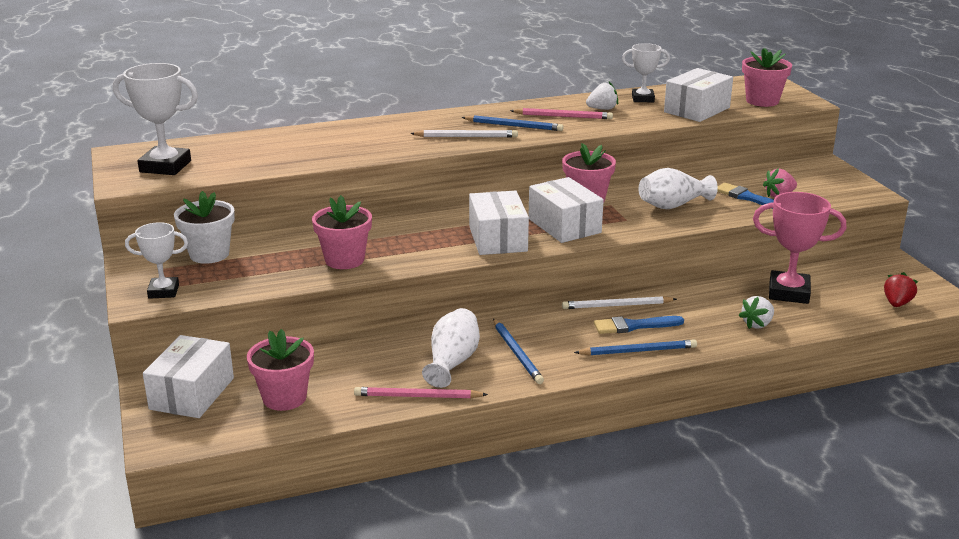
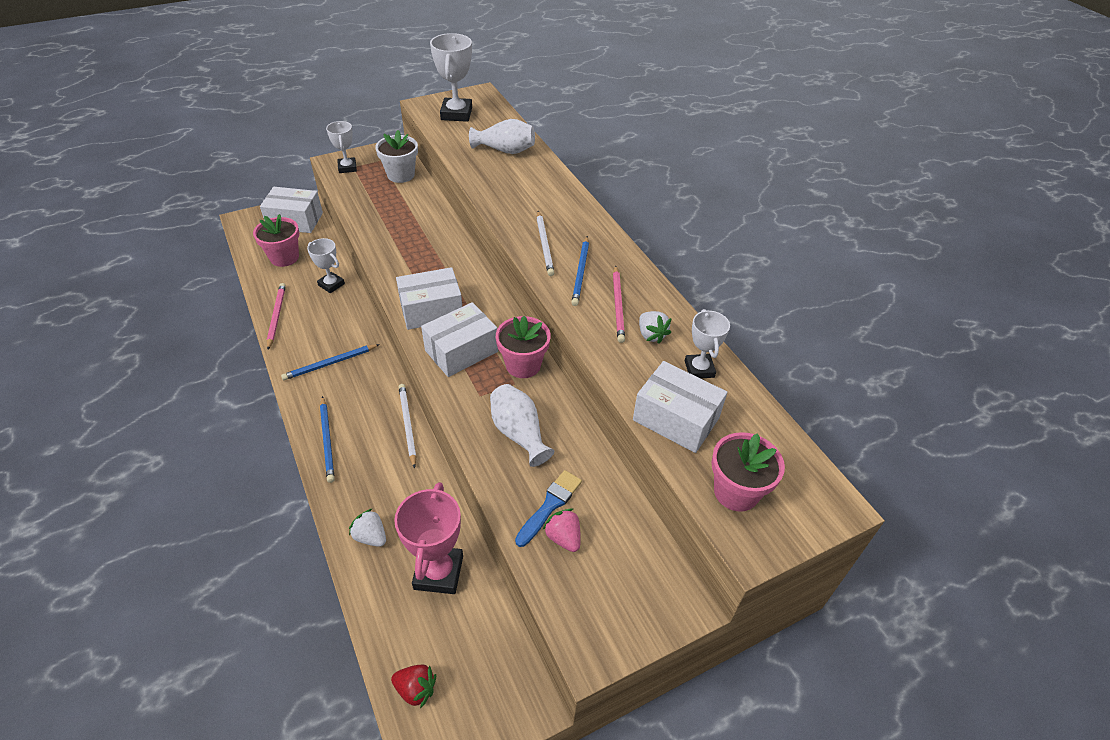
camera: 80 degrees right, 20 degrees up
pink flower pot [312,195,372,269] -> none
white vase [422,308,480,388] -> white vase moved to [469,119,535,154]
blue brush [594,316,684,334] -> none
none -> white trophy [307,238,345,293]

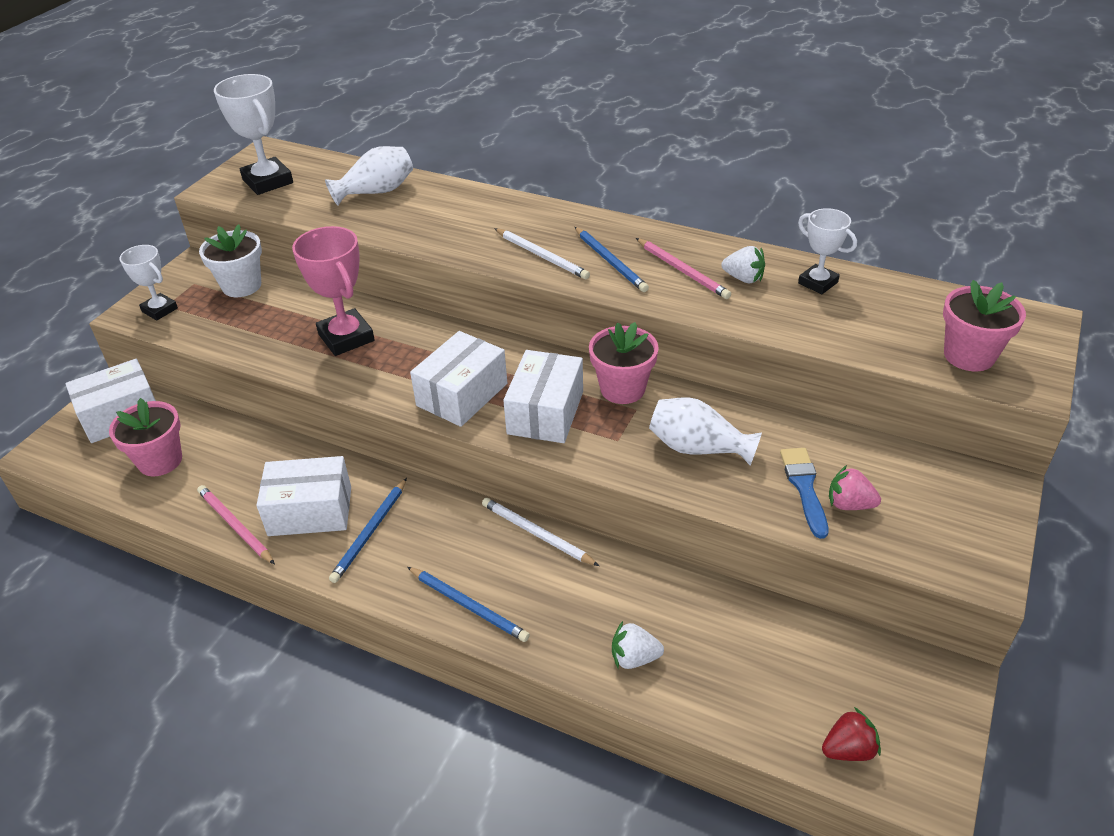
camera: 35 degrees left, 5 degrees down
white trophy [307,238,345,293] -> none
pink trophy [394,482,463,594] -> pink trophy moved to [292,226,375,356]
white box [633,361,727,453] -> white box moved to [256,456,351,536]

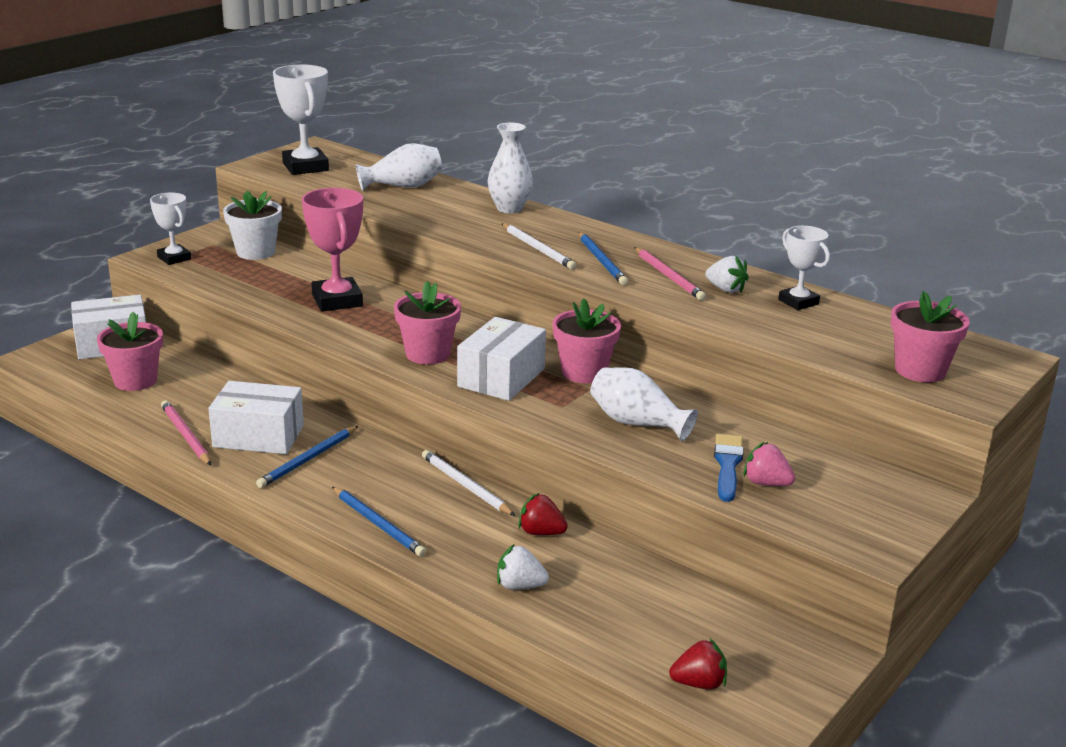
camera: 10 degrees right, 15 degrees down
white box [410,331,507,427] -> pink flower pot [394,281,461,365]
none -> white vase [488,123,533,213]
none -> red strawberry [518,493,568,535]

